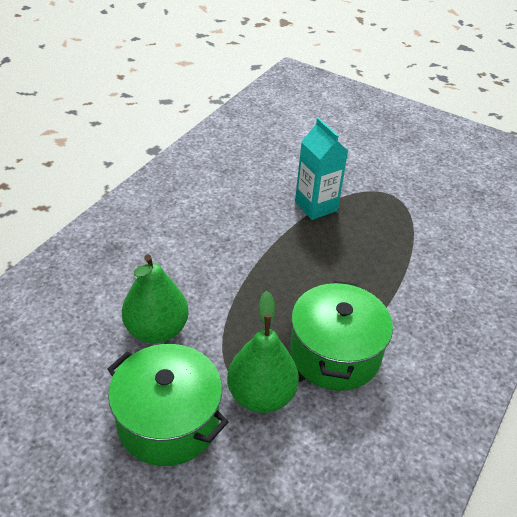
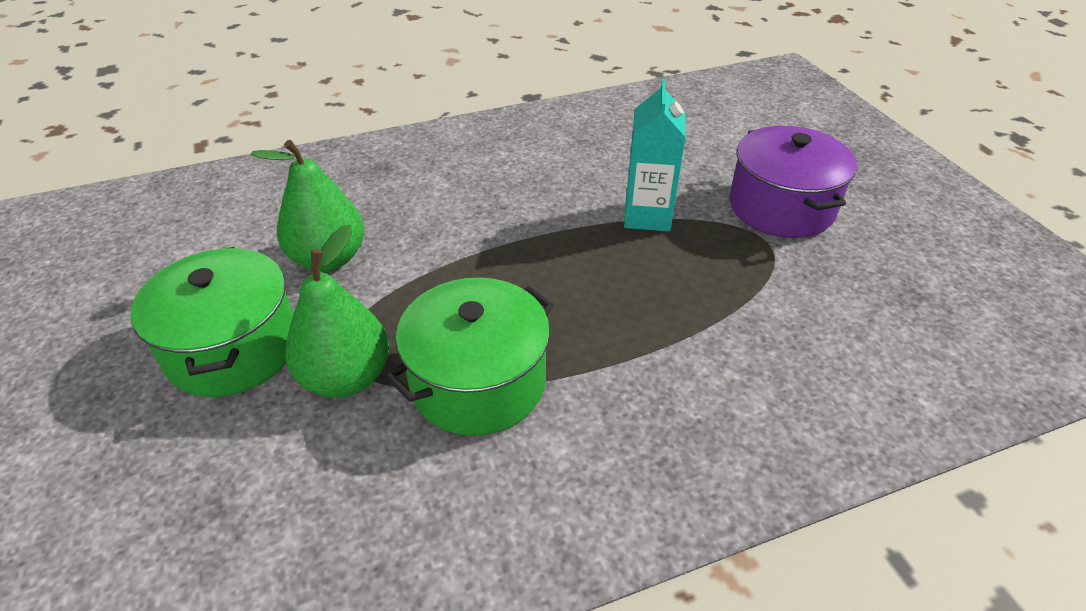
camera: 40 degrees right, 0 degrees up
none -> purple pot [729,126,857,238]

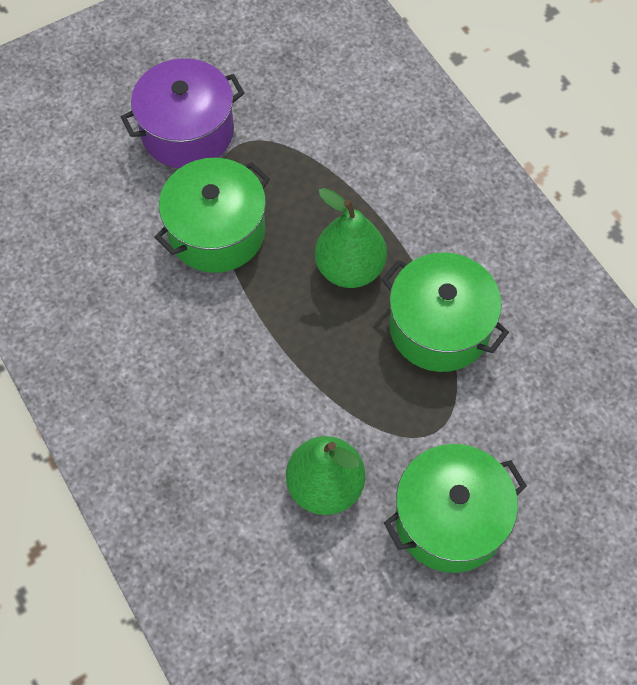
camera: 100 degrees left, 20 degrees up
green pear [285,225,389,398] -> green pear moved to [315,188,387,288]
turquoise carton [624,79,686,231] -> green pot [155,158,270,273]

